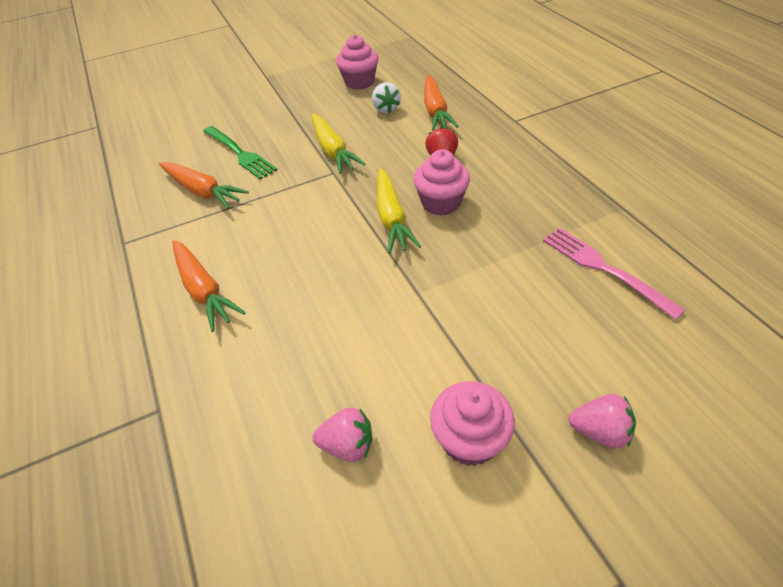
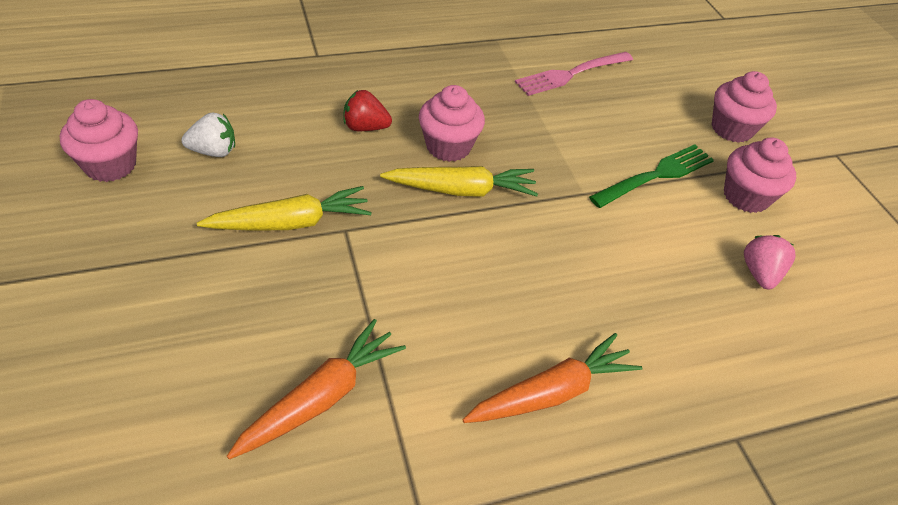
camera: 90 degrees left, 0 degrees up
green fork [203,126,277,180] -> green fork moved to [589,144,714,208]
orange carrot [424,75,459,131] -> none
pink strawberry [569,394,636,449] -> pink cupcake [712,71,777,143]

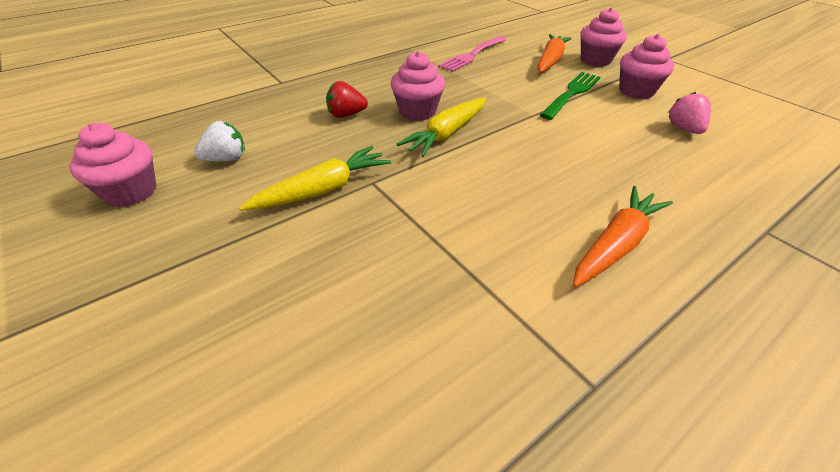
camera: 15 degrees left, 5 degrees down
orange carrot [227,319,406,459] -> orange carrot moved to [537,34,572,73]
yellow carrot [380,166,538,197] -> yellow carrot turned 150 degrees clockwise [397,98,486,157]

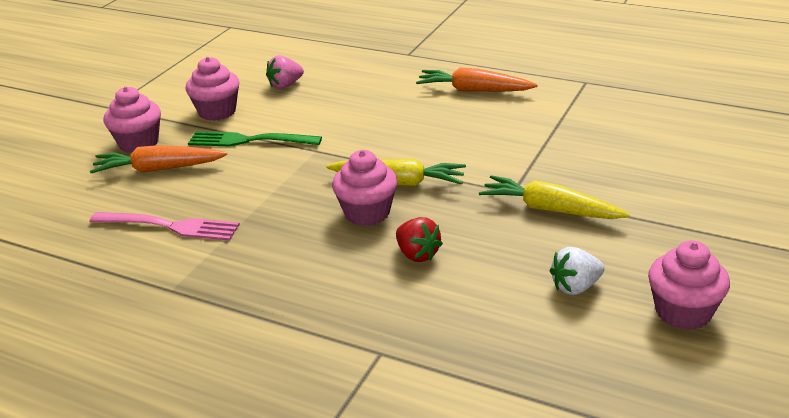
camera: 115 degrees left, 10 degrees down
white strawberry [194,121,245,161] -> white strawberry turned 60 degrees counterclockwise [550,247,604,295]

